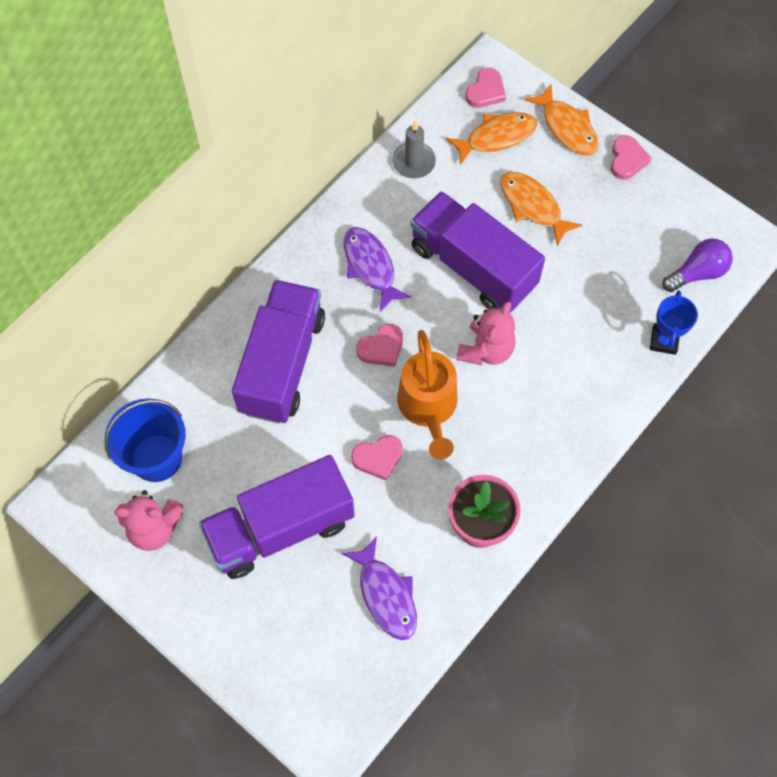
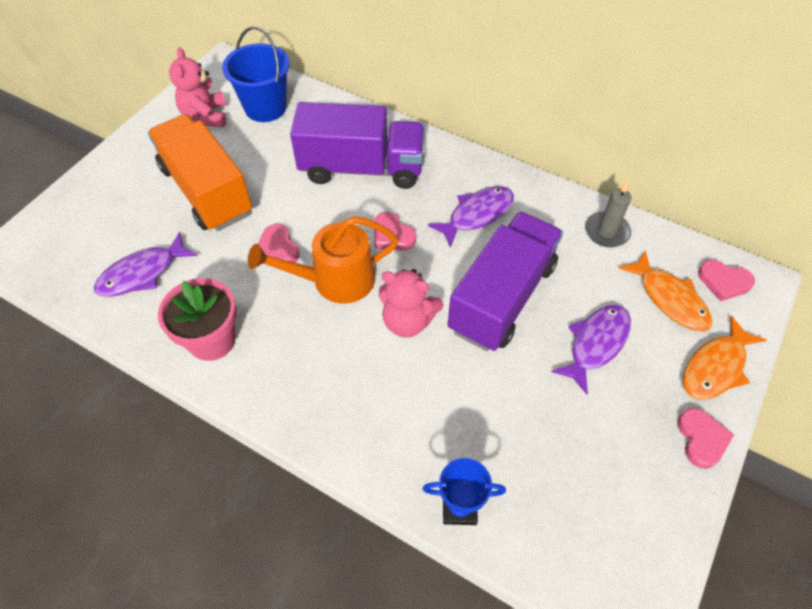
camera: 80 degrees right, 10 degrees down
purple truck [199,455,355,579] -> orange truck [148,114,252,231]
orange fish [500,172,582,246] -> purple fish [551,305,631,394]
pink heart [611,135,651,180] -> pink heart turned 90 degrees counterclockwise [678,408,734,469]
purple light bulb [662,239,733,292] -> none

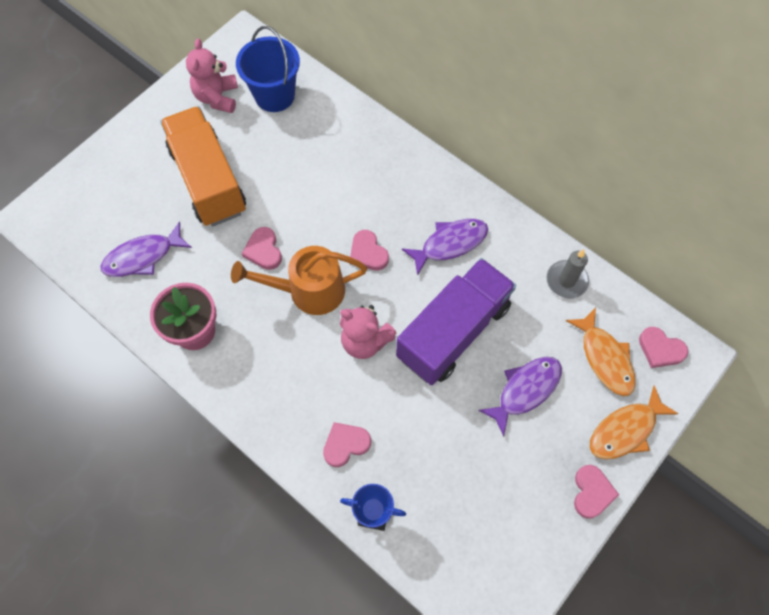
camera: 10 degrees right, 10 degrees up
purple truck [290,102,425,189] -> none
none -> pink heart [323,422,371,467]

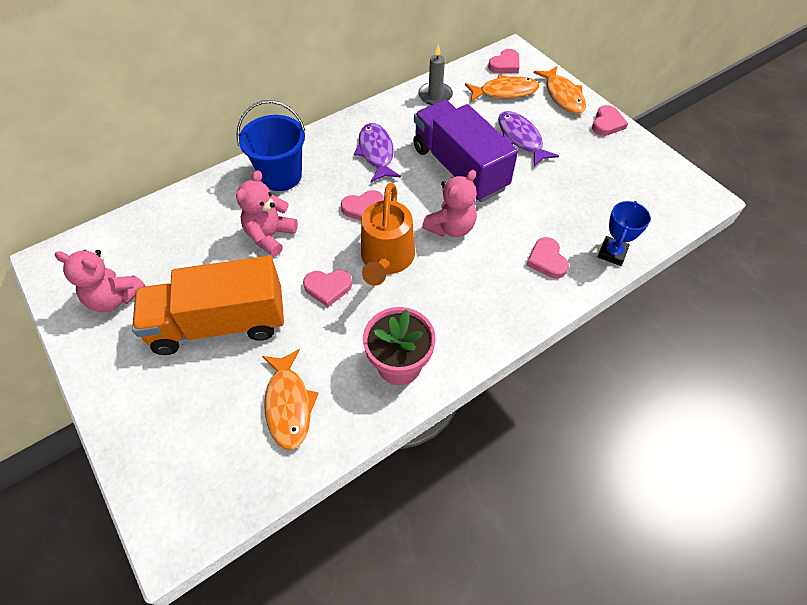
camera: 75 degrees left, 10 degrees down
purple fish [101,221,192,277] -> orange fish [262,349,319,450]
blue bucket [236,26,300,112] -> blue bucket moved to [236,100,305,191]
pink heart [574,465,619,519] -> pink heart turned 90 degrees clockwise [592,105,628,136]
none -> pink teddy bear [236,170,298,257]

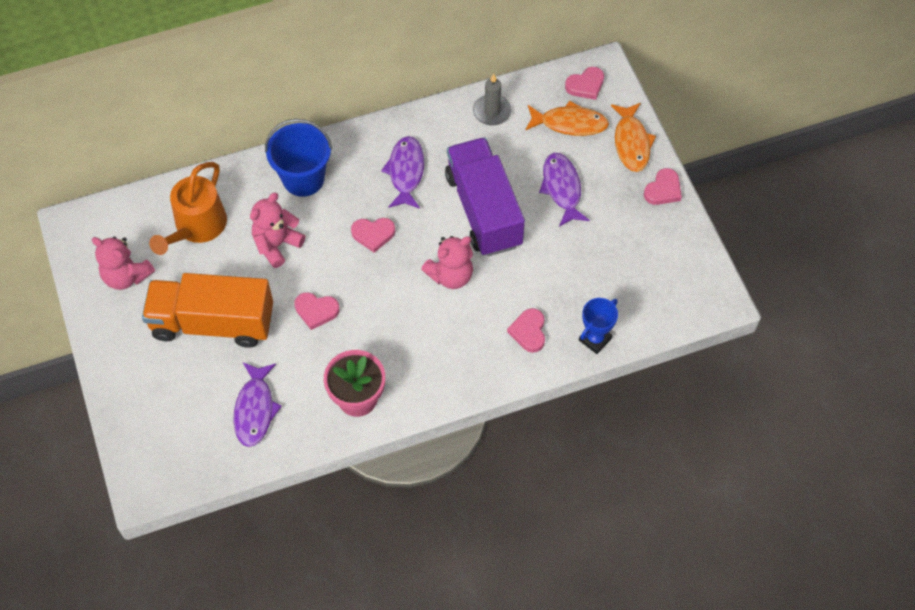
camera: 15 degrees right, 5 degrees up
orange fish [262,349,319,450] -> purple fish [233,362,282,447]
orange watering can [361,183,415,286] -> orange watering can moved to [149,162,227,255]

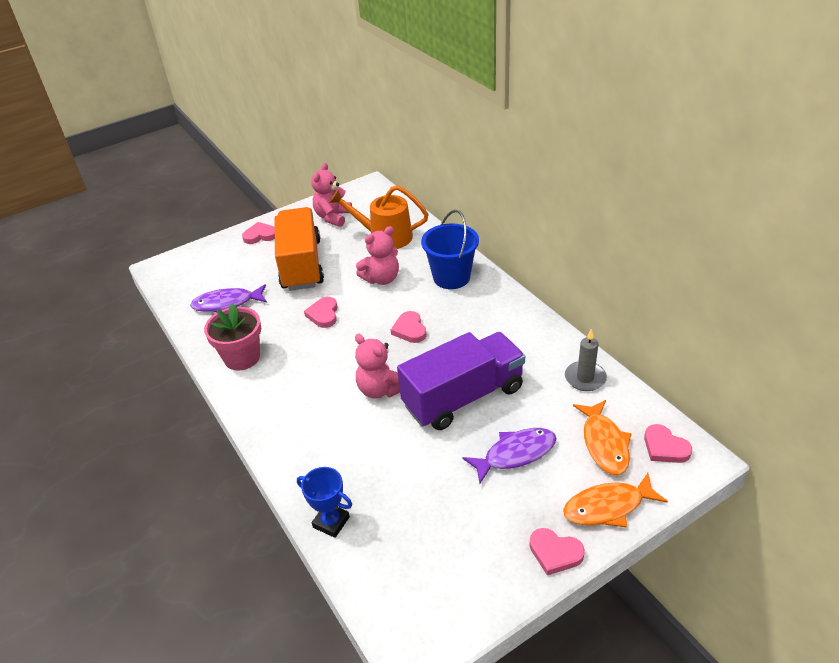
camera: 80 degrees right, 20 degrees down
pink teddy bear [250,193,305,268] -> pink teddy bear turned 120 degrees clockwise [356,226,399,285]
purple fish [381,136,424,209] -> none
pink heart [507,308,545,353] -> pink heart moved to [242,222,275,244]

